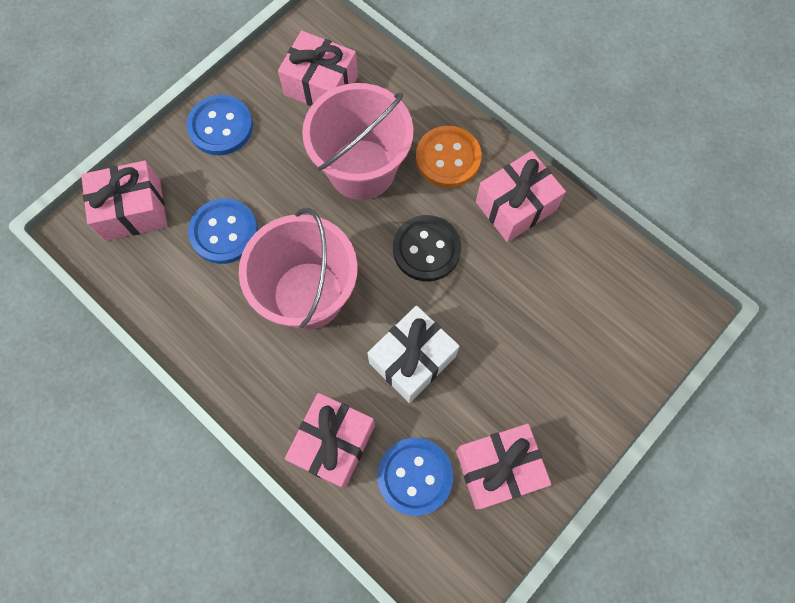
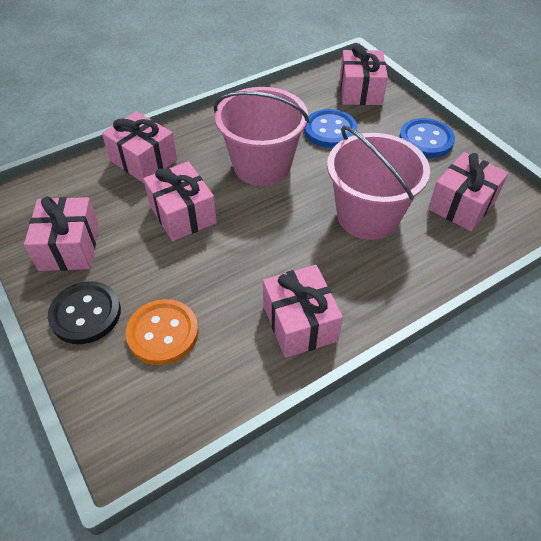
camera: 105 degrees right, 20 degrees down
white gift [367,306,460,403] -> pink gift [143,161,217,241]
blue button [377,438,453,516] -> none
black button [393,215,461,281] -> black button moved to [48,281,121,344]
orange button [416,126,482,188] -> orange button moved to [126,299,199,365]

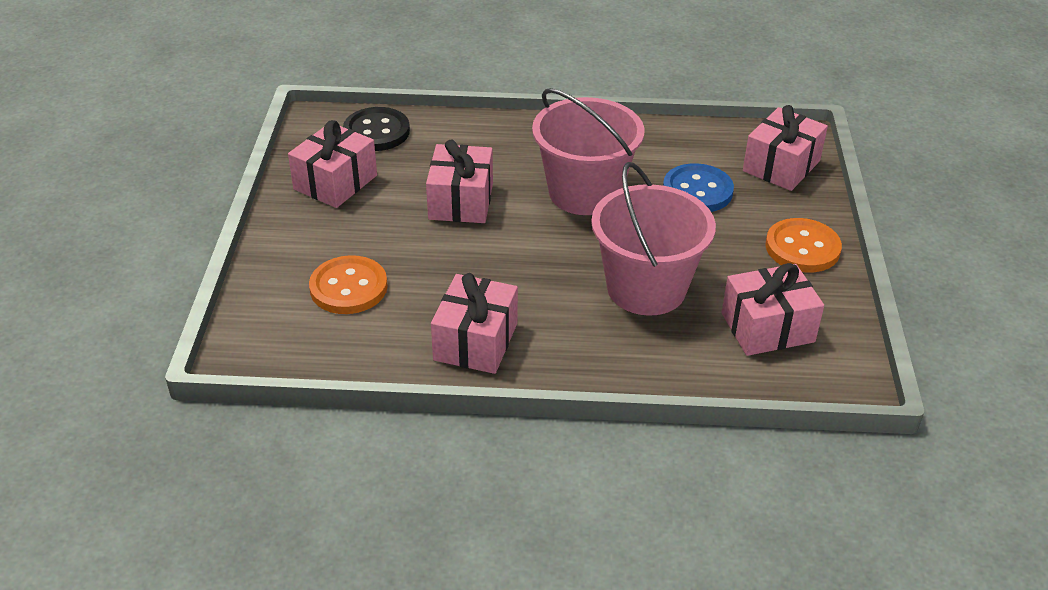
camera: 35 degrees right, 10 degrees down
black button [48,281,121,344] -> black button moved to [343,107,410,151]
pink gift [102,111,177,183] -> none
blue button [399,118,455,158] -> orange button [765,218,842,272]

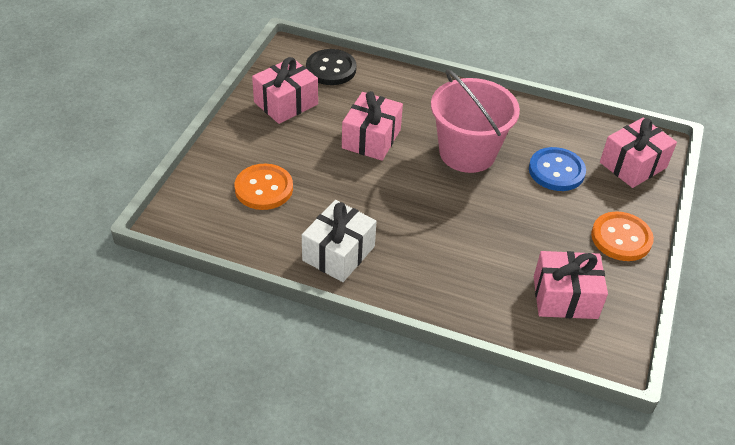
camera: 15 degrees right, 5 degrees up
pink gift [431,273,518,374] -> white gift [302,200,377,282]
pink bucket [591,162,716,315] -> none

